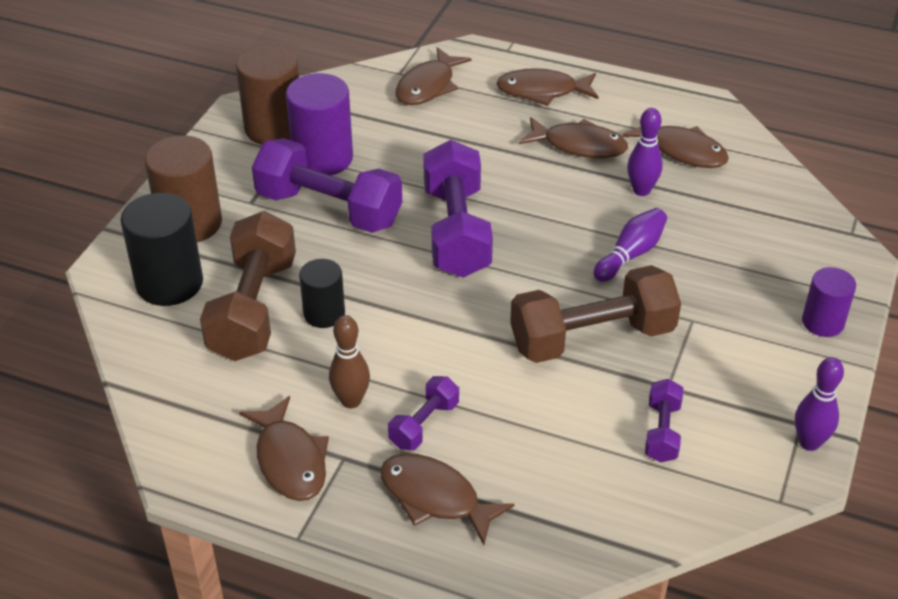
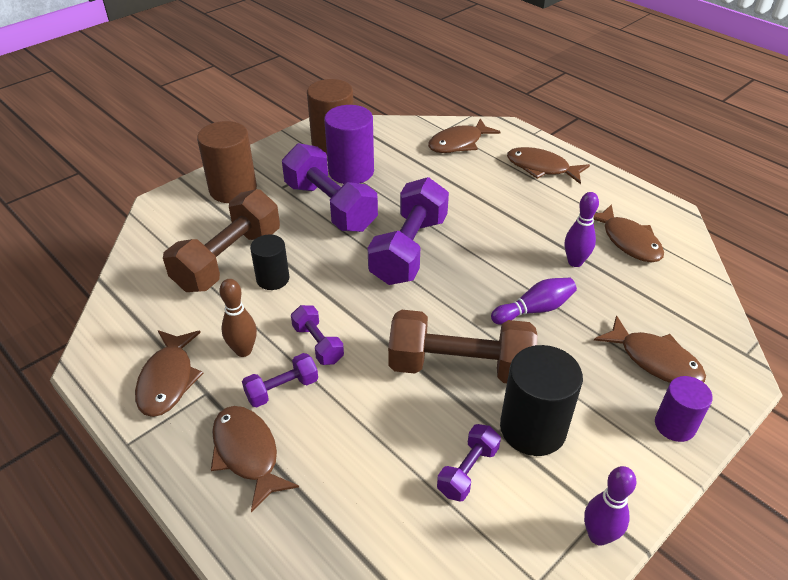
camera: 25 degrees right, 0 degrees up
black cylinder [121,193,203,306] -> black cylinder moved to [500,345,583,456]
brown fish [519,117,628,158] -> brown fish moved to [594,315,706,383]
none -> purple dumbbell [291,305,344,365]

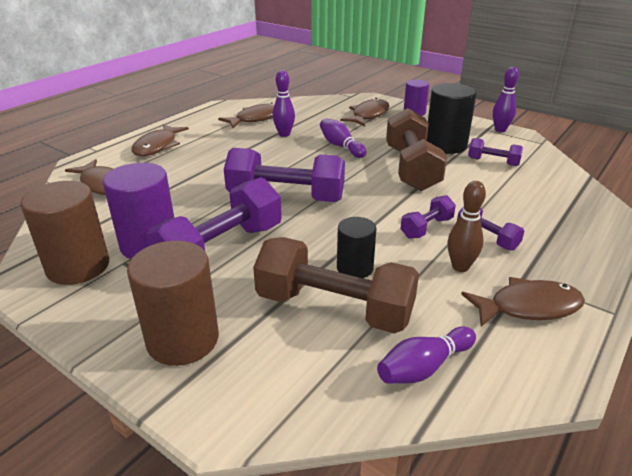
camera: 100 degrees left, 10 degrees down
brown fish [211,406,299,512] -> none
none -> purple bowling pin [377,327,476,383]

